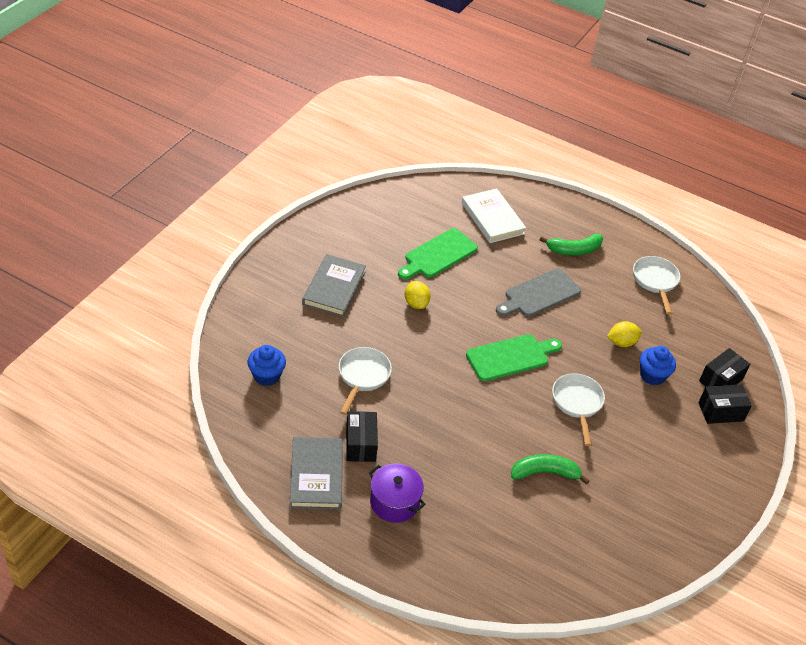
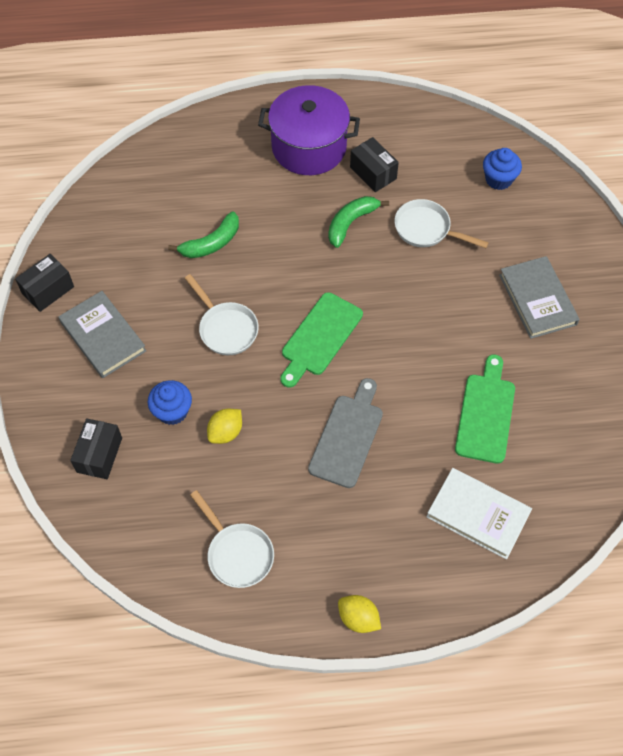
camera: 150 degrees right, 15 degrees up
grey book [290,437,343,510] -> grey book moved to [58,291,147,378]
white pan [338,347,392,415] -> white pan turned 135 degrees clockwise [394,199,489,248]
purple pot [369,463,425,523] -> purple pot [258,85,360,175], size x1.65
yellow lemon [405,281,431,309] -> yellow lemon moved to [338,595,381,633]
green banana [540,234,603,255] -> green banana moved to [328,196,389,248]
black box [698,384,752,424] -> black box moved to [15,254,74,312]

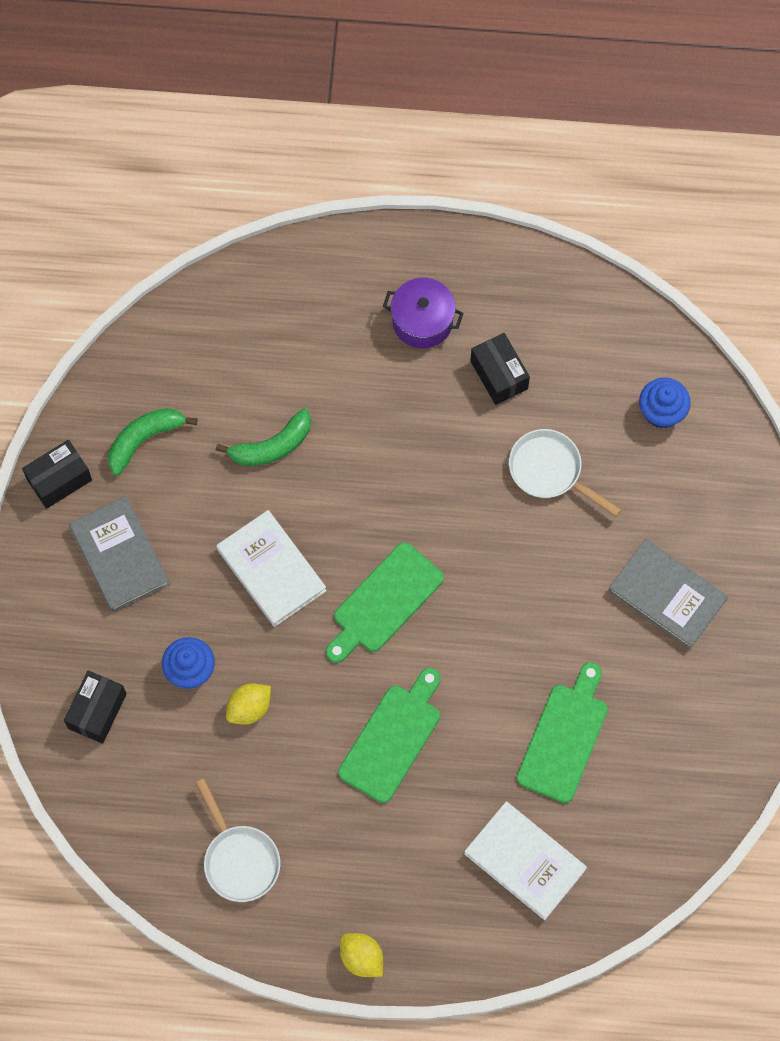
camera: 10 degrees right, 10 degrees up
white pan [185,274,259,355] -> white book [216,510,326,627]
purple pot [258,85,360,175] -> purple pot [383,278,464,348], size x0.61
grey cutting board [308,378,383,488] -> green cutting board [338,668,441,803]
green banana [328,196,389,248] -> green banana moved to [108,408,197,476]
grey book [499,256,580,339] -> grey book turned 45 degrees counterclockwise [608,539,728,649]

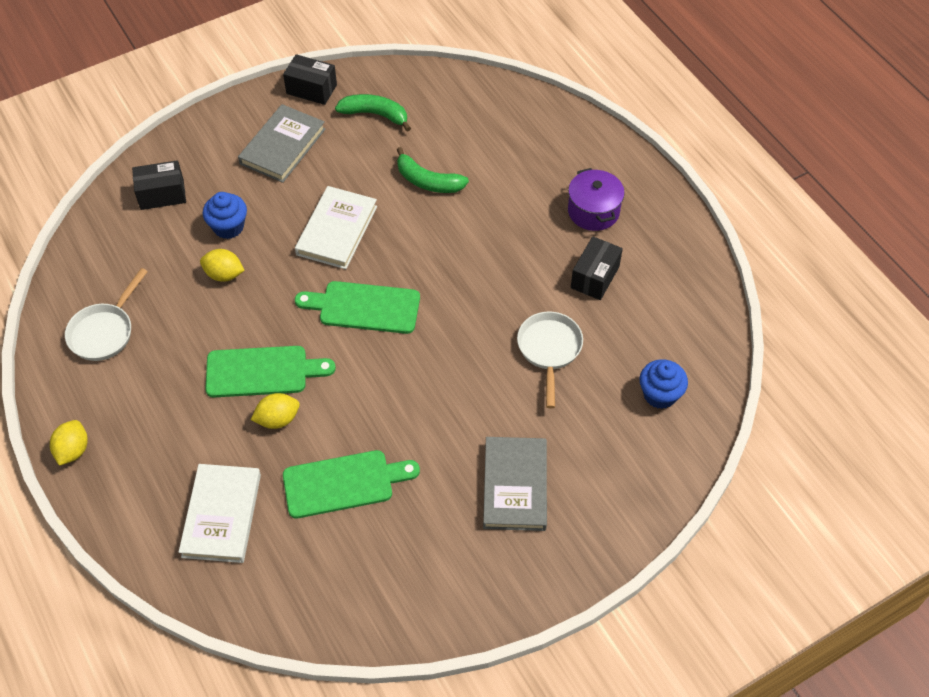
camera: 55 degrees right, 15 degrees down
none -> yellow lemon [251,393,300,429]

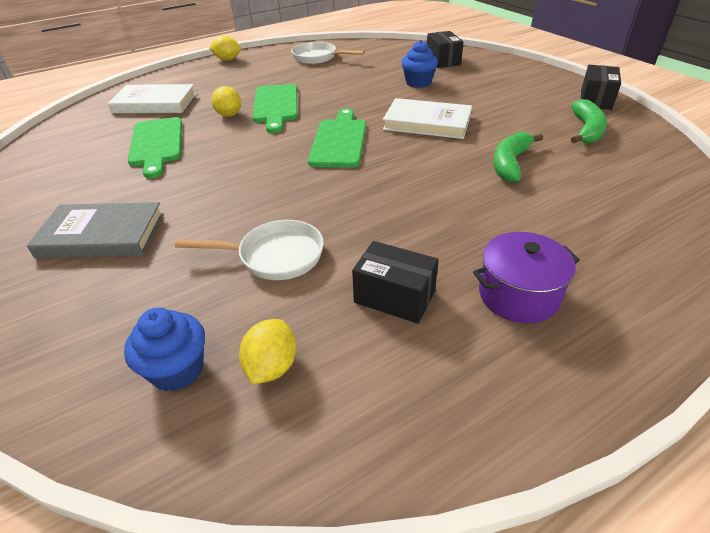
camera: 90 degrees right, 15 degrees down
yellow lemon [200,249,245,282] -> yellow lemon moved to [239,319,297,385]
grey book [238,104,325,183] -> none

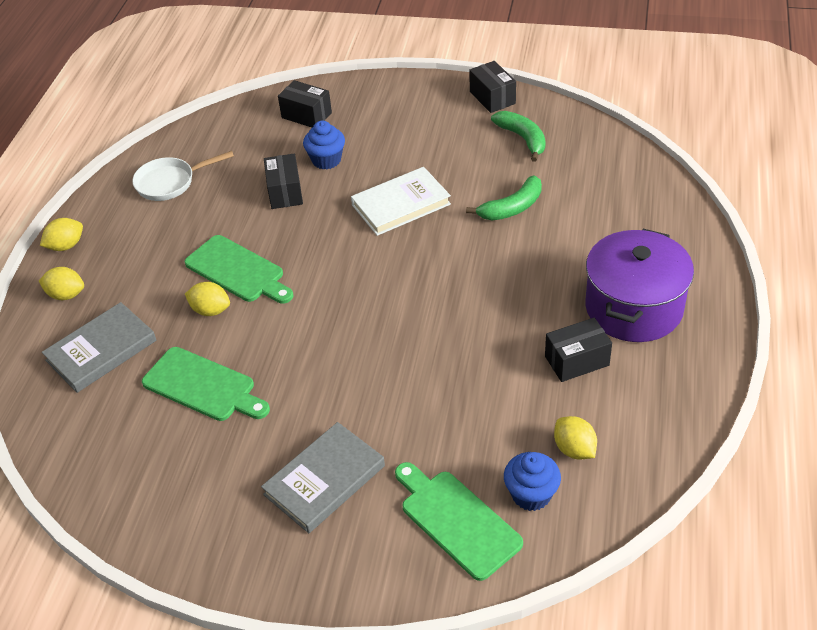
camera: 45 degrees left, 5 degrees up
white book [108,84,196,113] -> grey book [42,302,156,393]
white pan [175,220,324,280] -> none
green cutting board [308,108,366,168] -> green cutting board moved to [395,462,523,581]
purple pot [473,232,580,323] -> purple pot [585,229,694,342], size x1.65
green banana [493,132,543,182] -> green banana turned 105 degrees counterclockwise [466,175,542,220]
none -> yellow lemon [39,267,84,300]
none -> black box [264,154,303,209]

